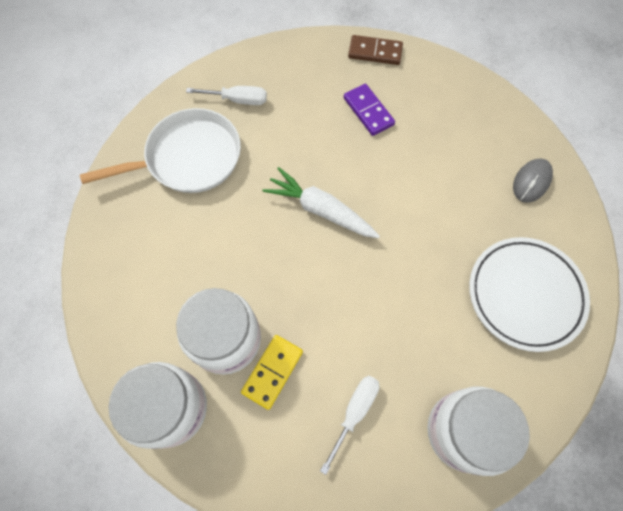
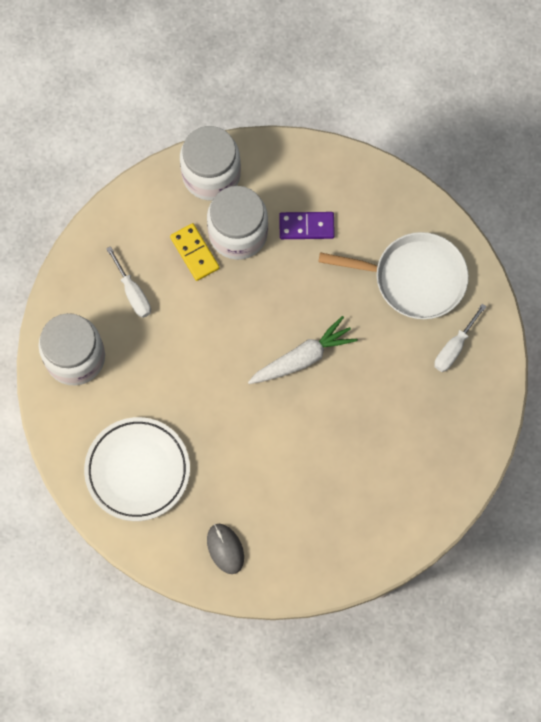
camera: 120 degrees right, 5 degrees up
white pan [80,108,241,193] -> white pan turned 90 degrees counterclockwise [318,232,469,319]
purple domino [344,84,395,136] -> purple domino moved to [279,212,335,239]
brown domino [348,35,403,65] -> none

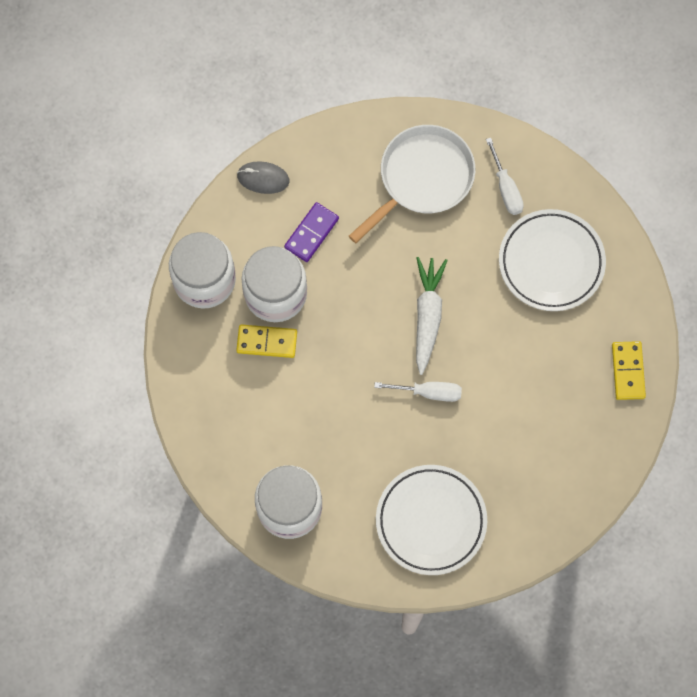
camera: 55 degrees left, 0 degrees up
white screwdriver [106,246,151,318] -> white screwdriver moved to [374,382,462,402]
grey mouse [207,524,244,574] -> grey mouse moved to [237,161,290,194]
none -> white plate [499,209,606,311]
none -> yellow domino [612,341,646,400]

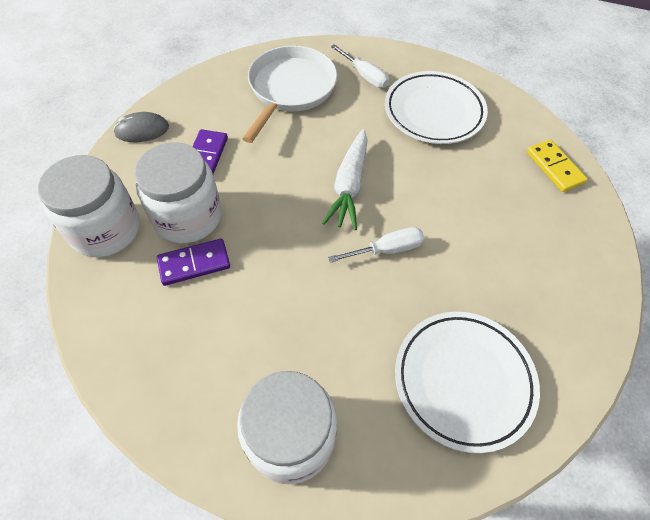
camera: 25 degrees left, 15 degrees down
yellow domino [236,324,297,358] -> purple domino [157,239,230,286]
white carrot [416,257,448,375] -> white carrot turned 150 degrees counterclockwise [322,129,368,230]

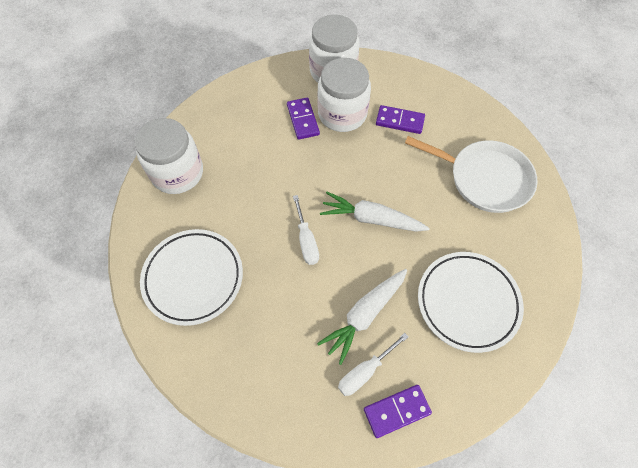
camera: 95 degrees right, 5 degrees up
grey mouse [113,112,169,142] -> none
white screwdriver [331,44,389,88] -> white screwdriver moved to [338,333,408,396]
yellow domino [527,139,588,192] -> purple domino [364,385,432,438]
none -> white carrot [317,269,407,365]

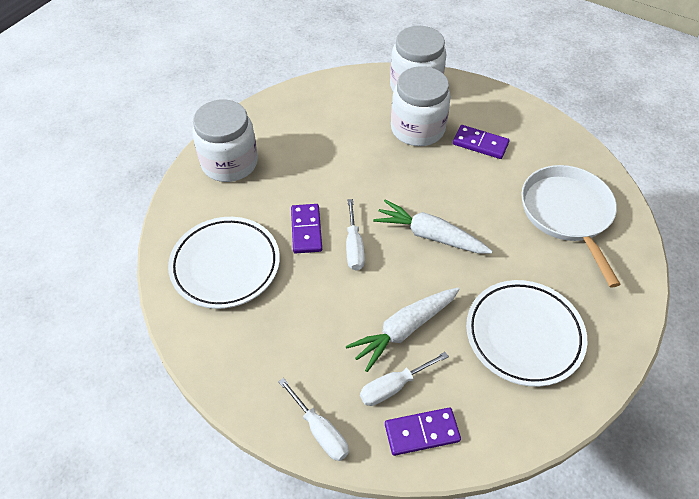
camera: 10 degrees right, 10 degrees down
purple domino [287,98,320,140] -> purple domino moved to [291,204,322,254]
white pan [405,136,537,213] -> white pan turned 135 degrees counterclockwise [521,165,621,288]
none -> white screwdriver [278,378,349,461]

